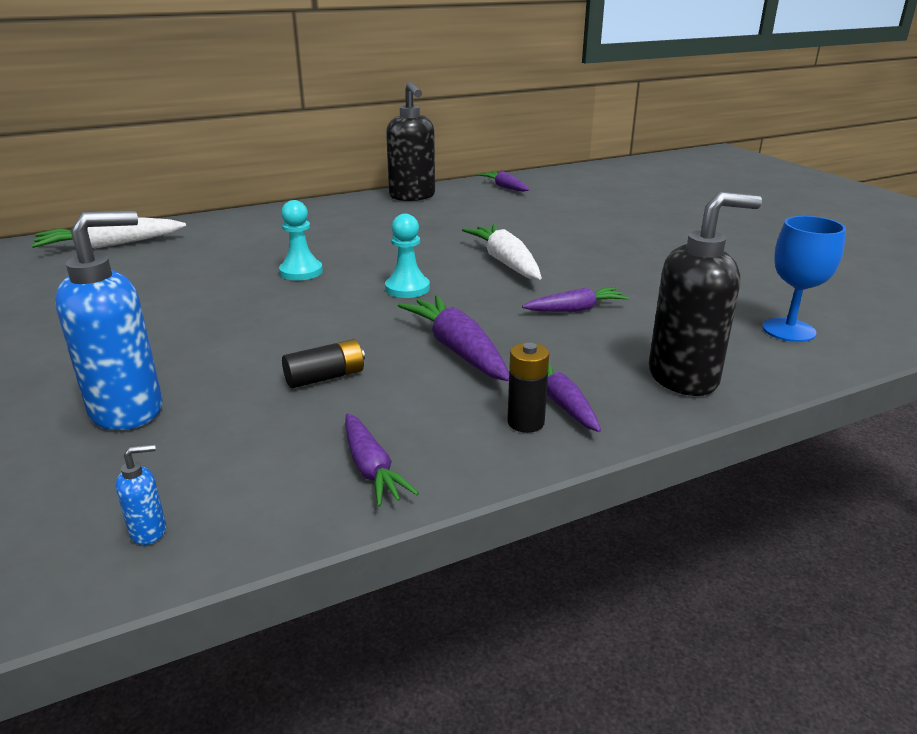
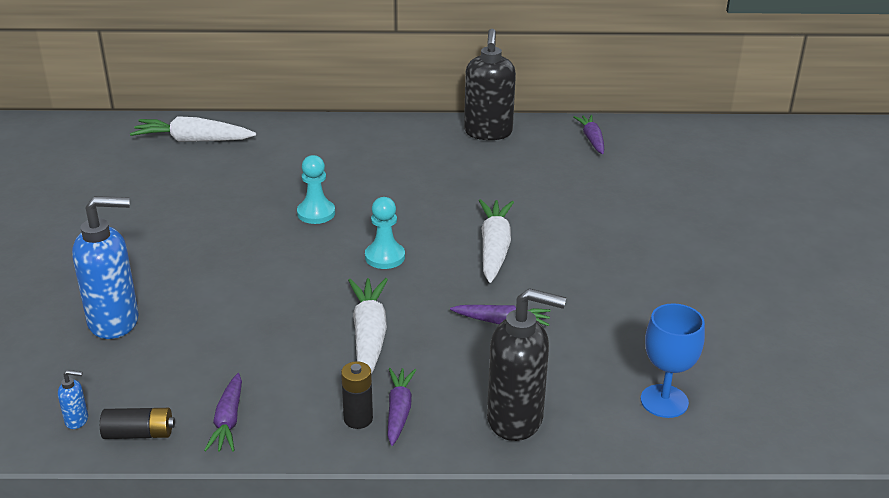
camera: 25 degrees right, 5 degrees up
black battery [282,339,365,388] -> black battery moved to [100,408,175,439]
purple carrot [398,295,509,381] -> white carrot [348,278,388,374]

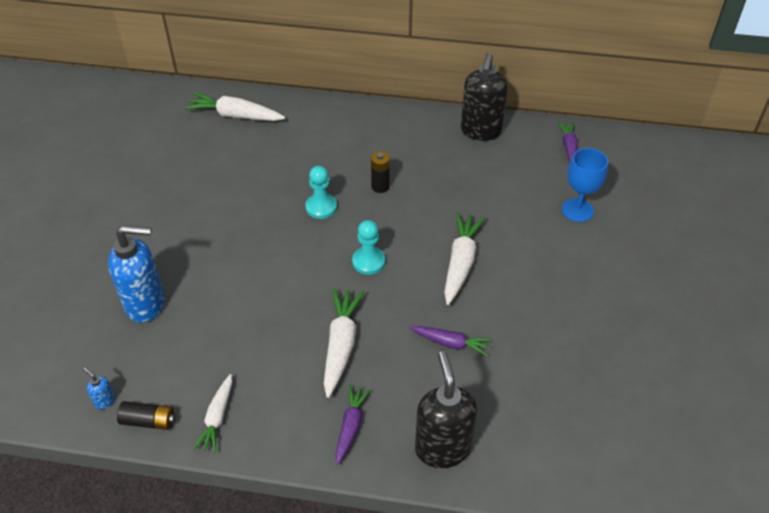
camera: 10 degrees right, 15 degrees up
blue soap dispenser [58,370,88,429] -> blue soap dispenser turned 150 degrees counterclockwise [84,367,115,410]
purple carrot [204,373,242,452] -> white carrot [193,374,232,453]
black battery [341,361,373,429] -> black battery moved to [371,151,390,193]
black soap dispenser [487,288,566,441] -> black soap dispenser turned 120 degrees counterclockwise [415,351,477,468]
blue goblet [641,303,705,418] -> blue goblet moved to [562,148,608,222]

